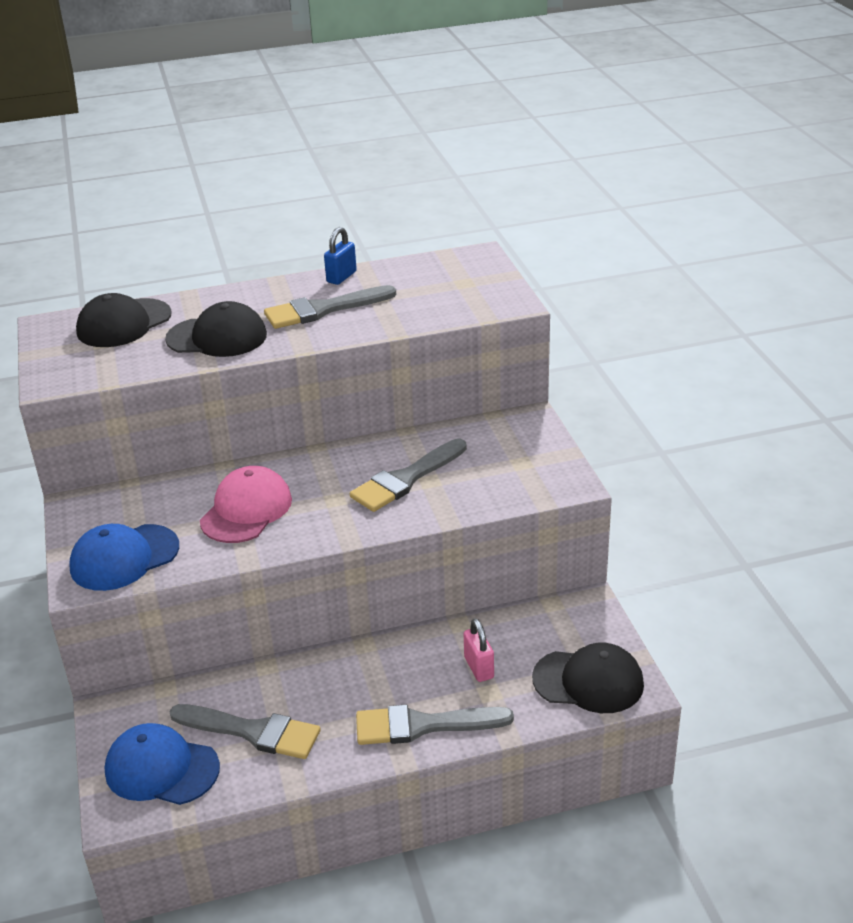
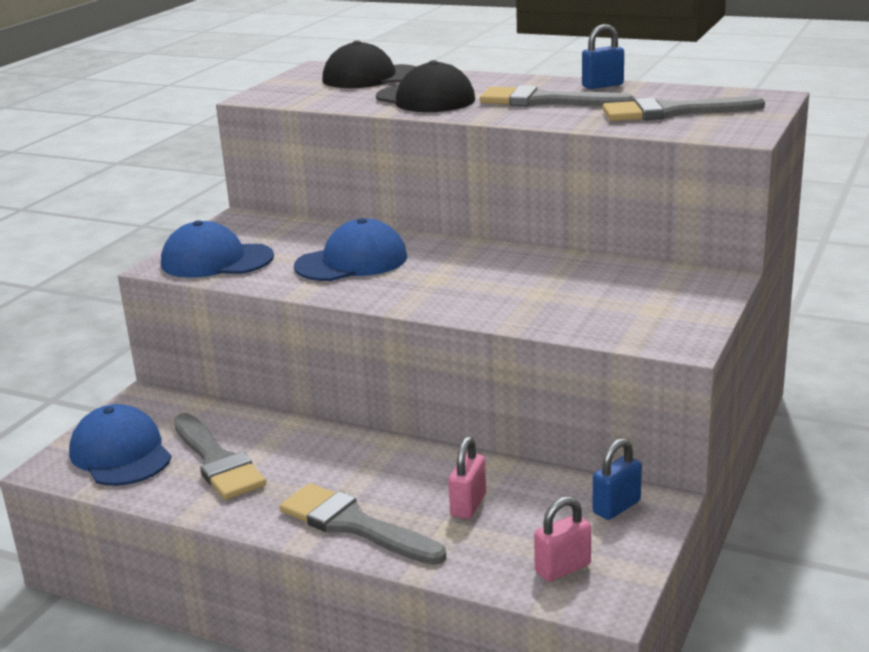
camera: 40 degrees right, 10 degrees down
pink cap [200,466,292,543] -> blue cap [294,218,407,281]
grey brush [350,439,467,512] -> grey brush moved to [603,96,765,121]
black cap [532,643,644,713] -> pink padlock [534,496,591,582]
none -> blue padlock [593,438,642,520]

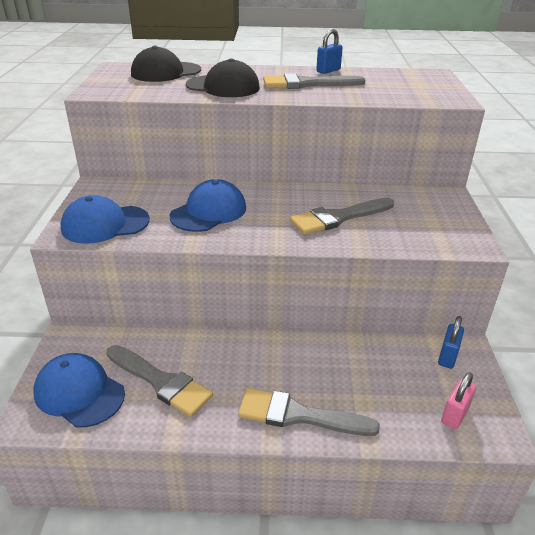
camera: 25 degrees left, 10 degrees up
pink padlock [448,436,486,519] -> none
grey brush [603,96,765,121] -> grey brush moved to [290,198,394,235]

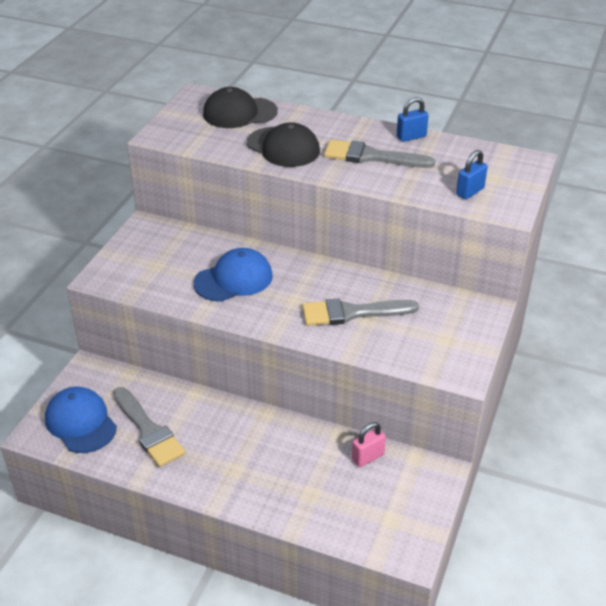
camera: 20 degrees right, 5 degrees up
blue cap [60,195,150,244] -> none
grey brush [238,388,380,436] -> none
blue padlock [438,316,464,369] -> blue padlock moved to [456,150,488,200]
pink padlock [441,372,476,430] -> pink padlock moved to [352,422,386,467]

